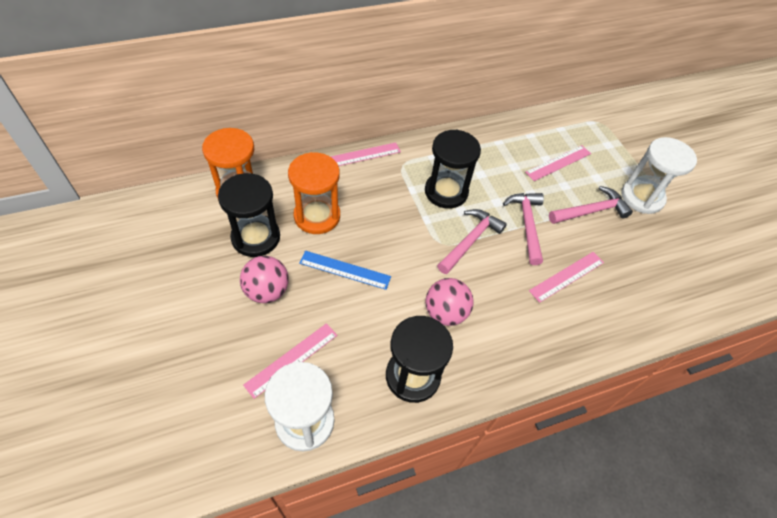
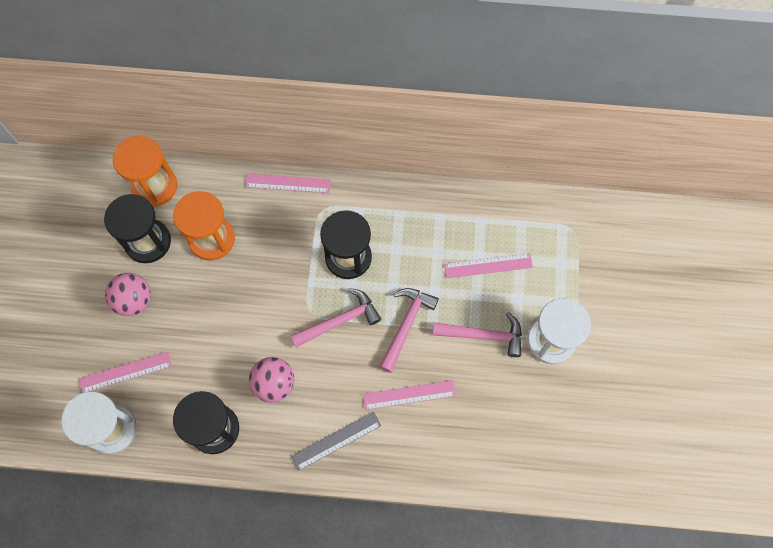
camera: 30 degrees right, 15 degrees up
blue ruler [299,251,391,290] -> none
none -> grey ruler [291,411,381,471]

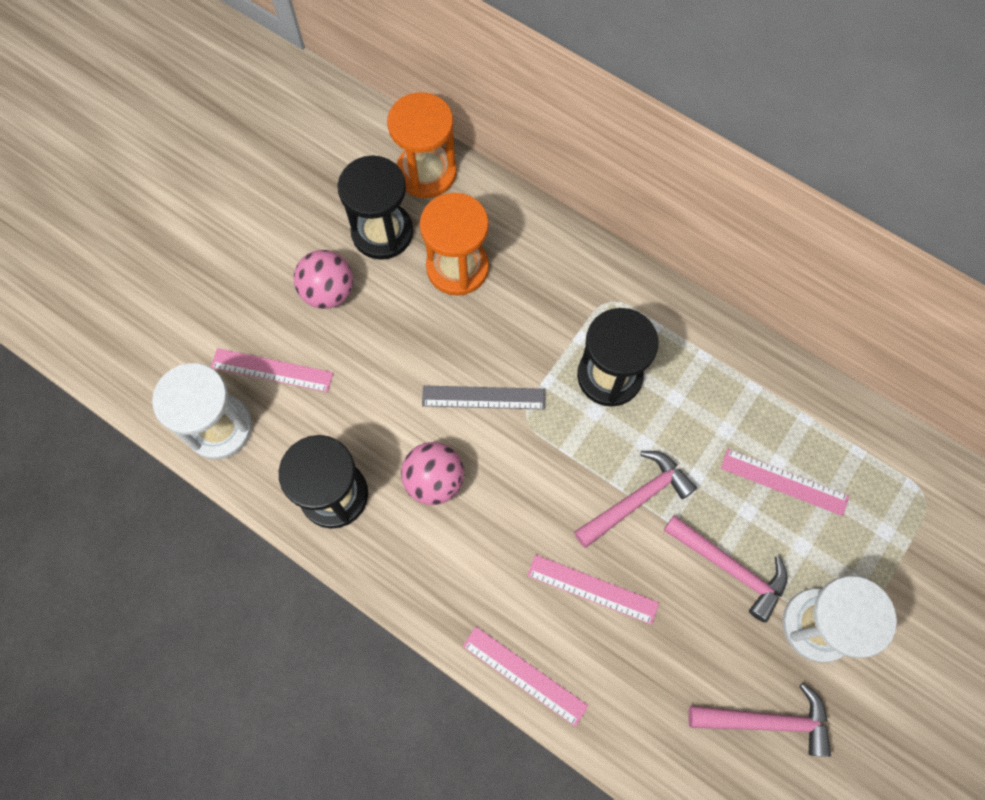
camera: 30 degrees right, 0 degrees up
pink ruler [245,174,331,193] -> pink ruler moved to [463,627,588,727]
pink hammer [291,288,381,347] -> pink hammer moved to [688,683,831,757]
grey ruler [291,411,381,471] -> grey ruler moved to [422,385,545,410]

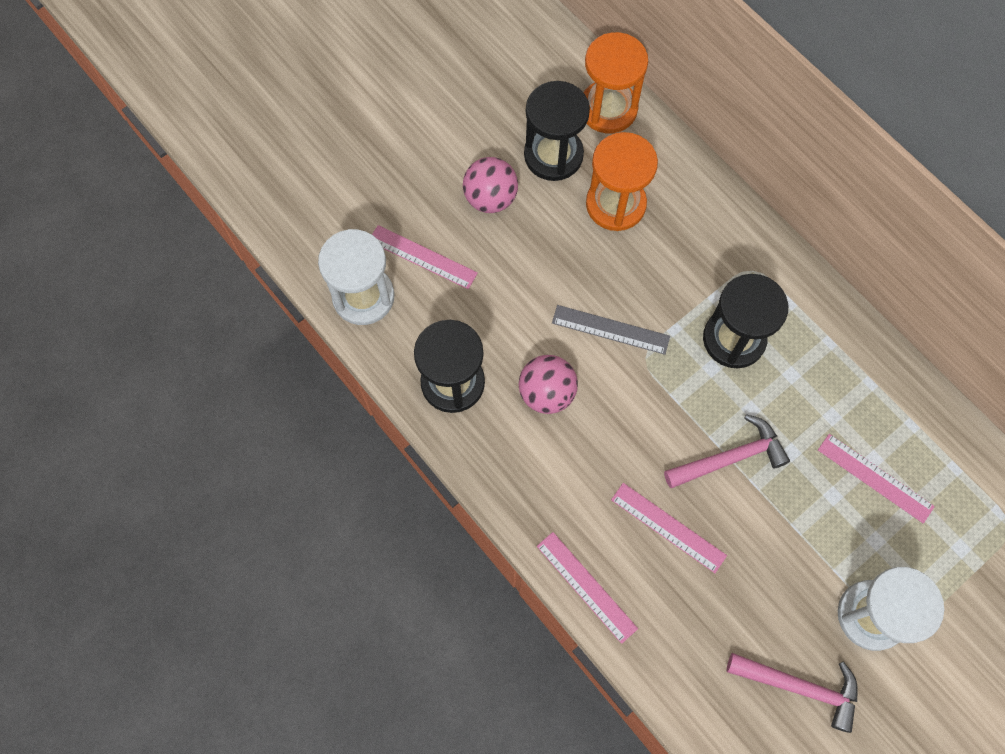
camera: 15 degrees right, 0 degrees up
pink hammer [663,515,787,623] -> none

